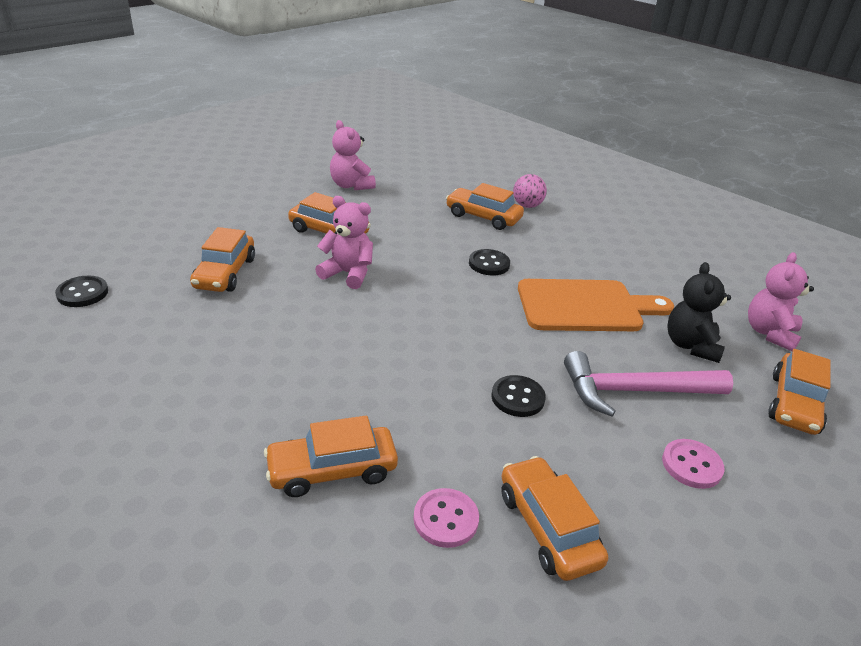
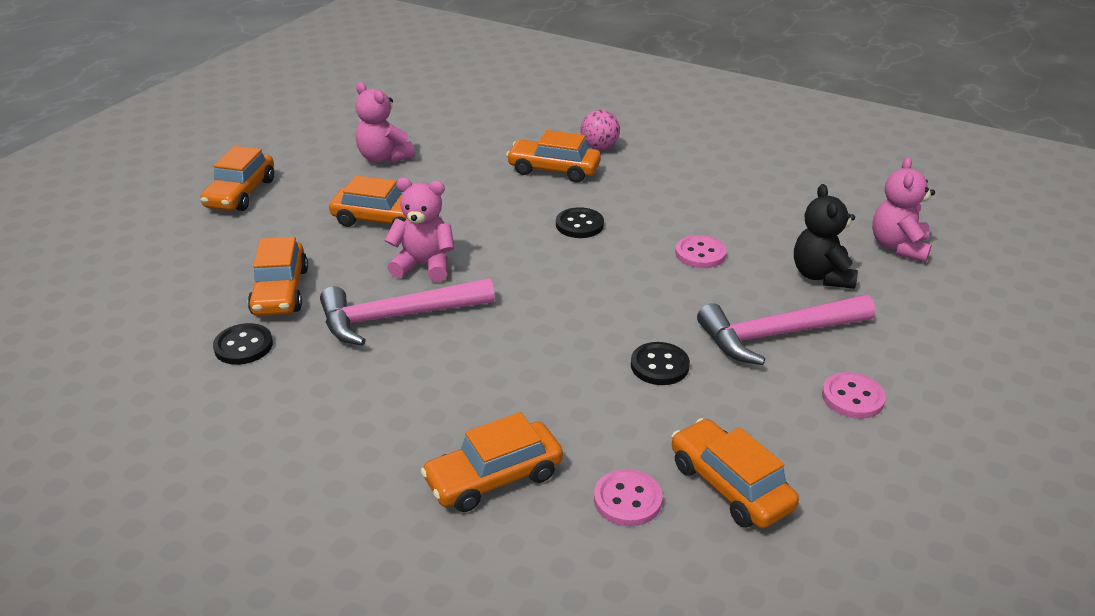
camera: 10 degrees left, 0 degrees up
black button [55,276,108,307] -> black button moved to [213,323,273,365]
orange cutting board [518,279,674,331] -> pink button [676,235,727,268]
orange car [768,349,831,435] -> orange car moved to [200,146,274,211]
none -> pink hammer [320,278,495,346]

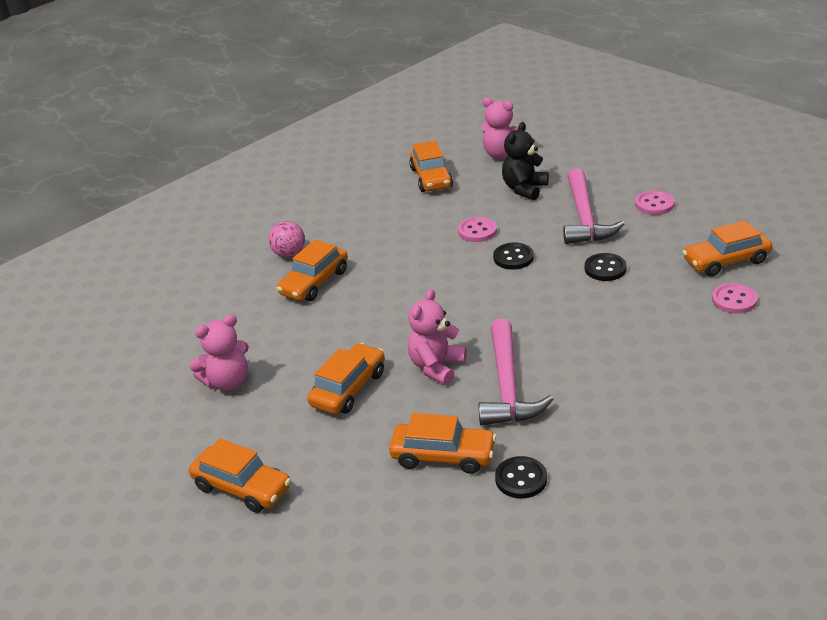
camera: 70 degrees left, 0 degrees up
orange car [420,412,563,512] -> orange car moved to [409,141,453,192]
black button [556,207,604,238] -> black button moved to [493,242,534,270]
black teddy bear [794,184,858,289] -> black teddy bear turned 105 degrees clockwise [502,122,549,200]

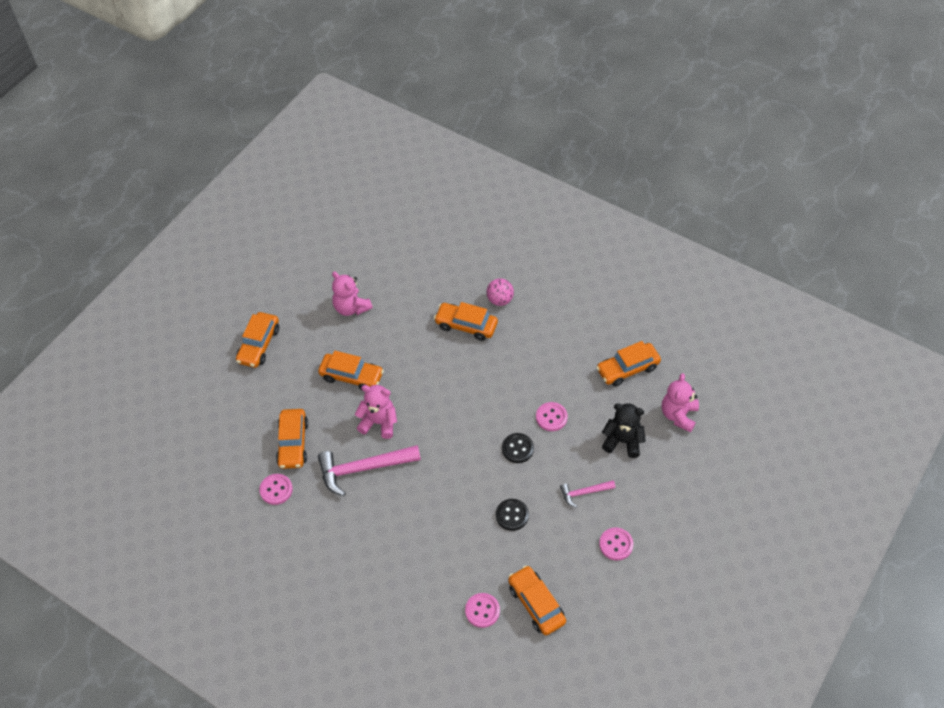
camera: 75 degrees right, 20 degrees up
black button [495,456,547,498] -> pink button [259,474,293,505]
pink hammer [563,168,624,244] -> pink hammer [560,480,615,508], size x0.53

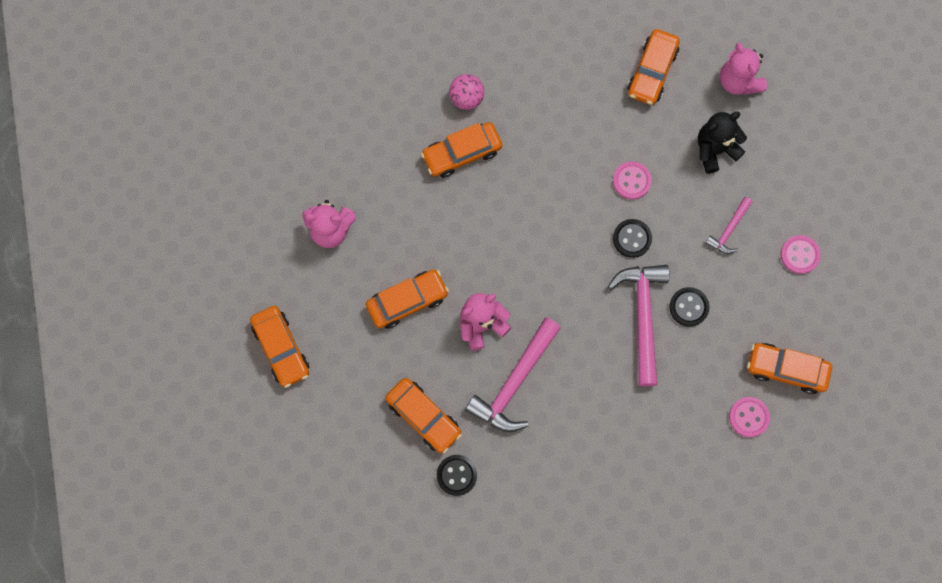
camera: 45 degrees left, 20 degrees up
pink button [259,474,293,505] -> black button [437,455,477,496]
none -> pink hammer [608,265,669,386]

